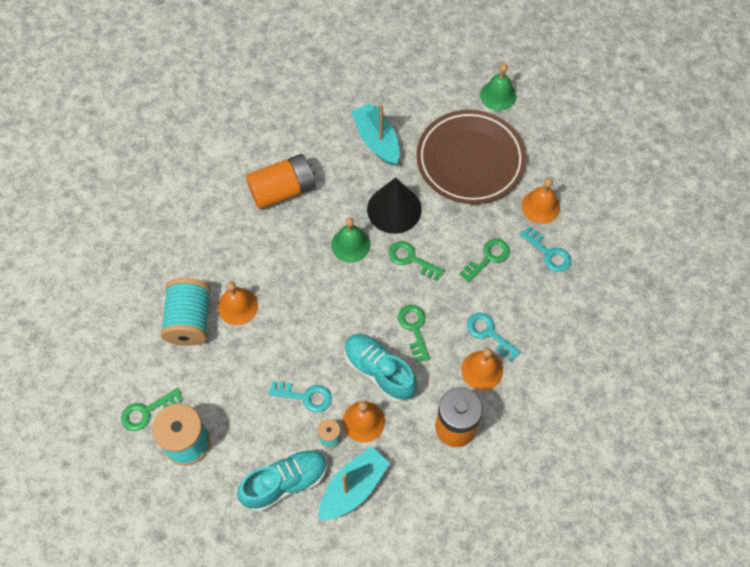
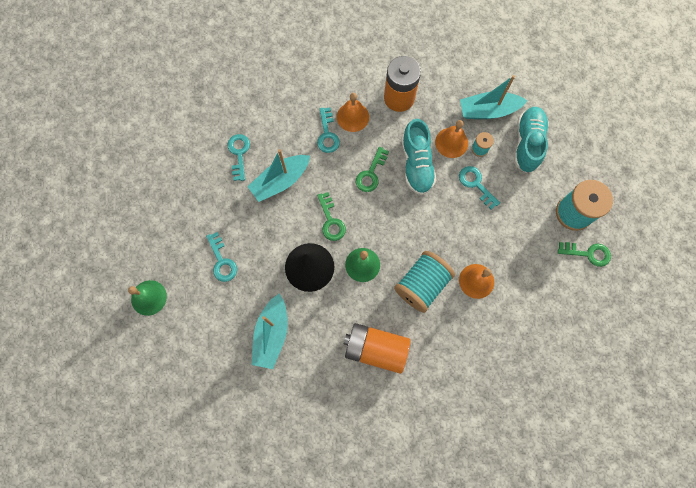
camera: 140 degrees left, 10 degrees up
turquoise spool [161,278,211,346] -> turquoise spool moved to [394,251,455,313]
turquoise shoe [237,449,327,512] -> turquoise shoe turned 90 degrees clockwise [514,107,549,173]
brown plate [416,110,526,204] -> turquoise key [206,232,237,282]
green key [460,238,510,283] -> turquoise boat [248,149,310,202]
orange bell [522,178,560,224] -> none

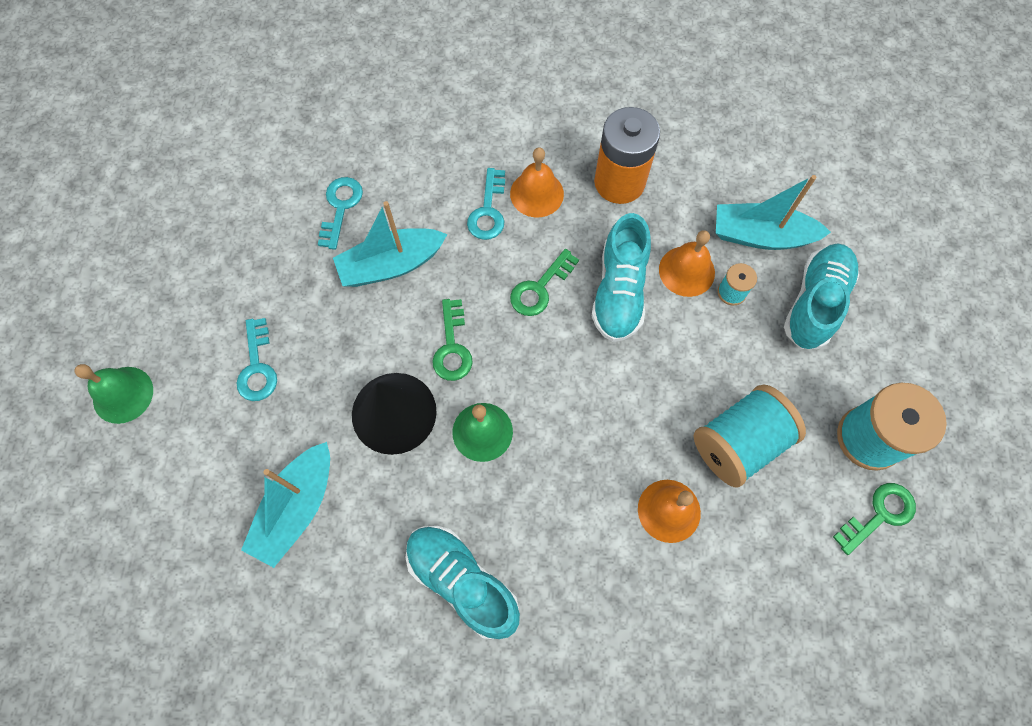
camera: 15 degrees right, 5 degrees down
orange battery [344,323,411,374] -> turquoise shoe [405,526,520,639]
turquoise spool [394,251,455,313] -> turquoise spool moved to [694,385,806,487]
turquoise key [459,166,500,209] -> none
green key [558,242,611,267] -> green key turned 60 degrees counterclockwise [833,483,916,555]

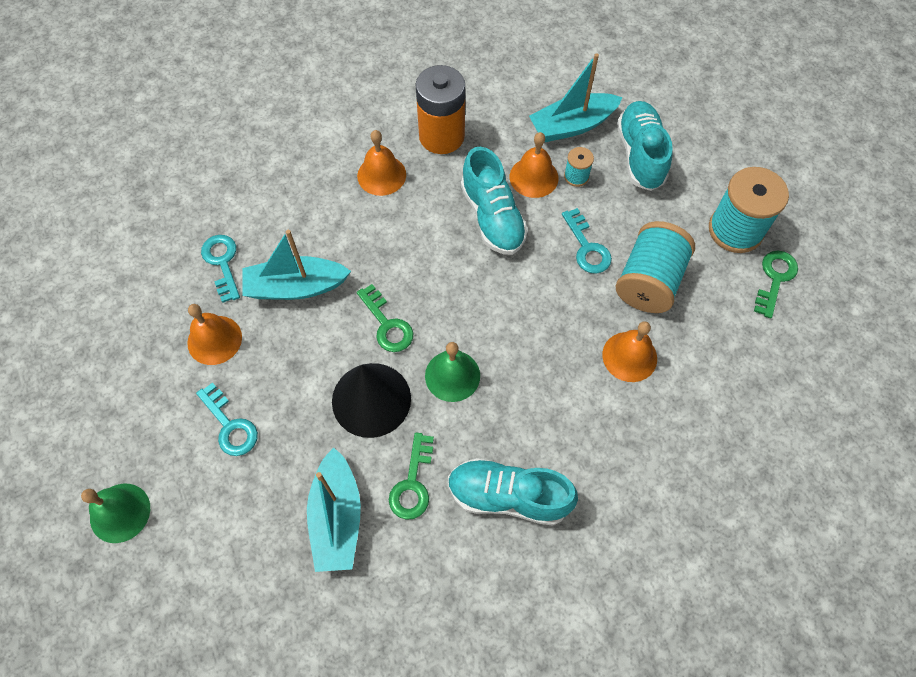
camera: 30 degrees left, 5 degrees down
turquoise boat [333,201,448,287] -> turquoise boat turned 45 degrees clockwise [242,230,351,300]
turquoise key [467,168,505,240] -> turquoise key moved to [562,208,612,274]
green key [510,249,579,316] -> green key moved to [389,433,434,520]
none -> orange bell [187,304,242,365]

